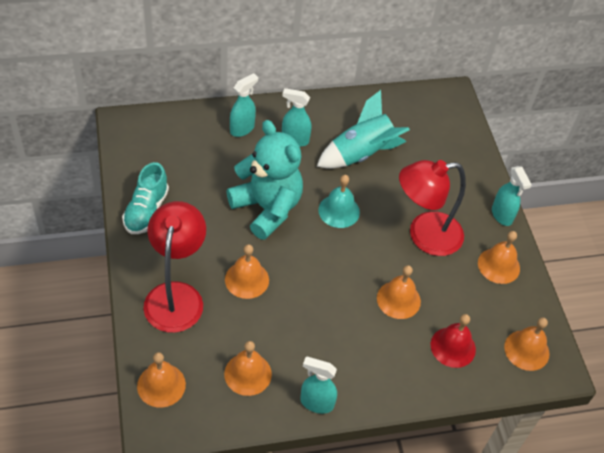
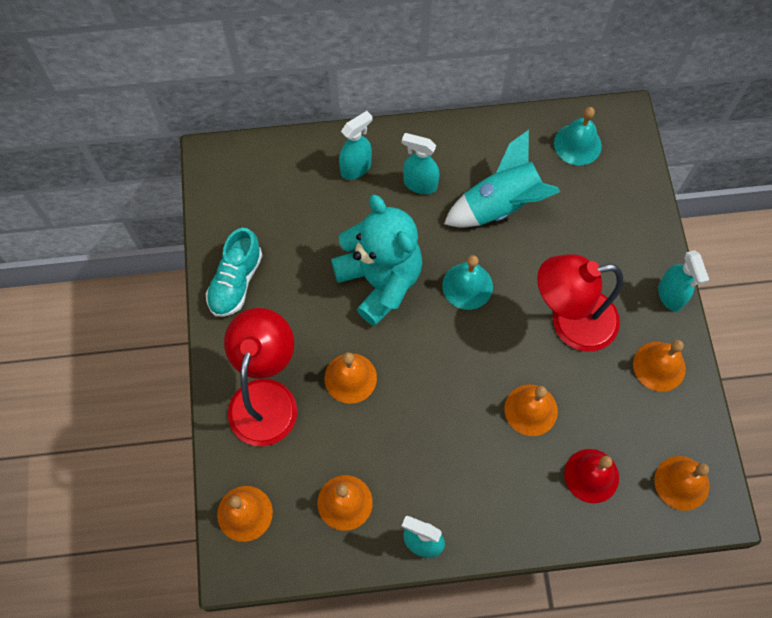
camera: 10 degrees right, 15 degrees up
none -> turquoise bell [554,107,602,166]

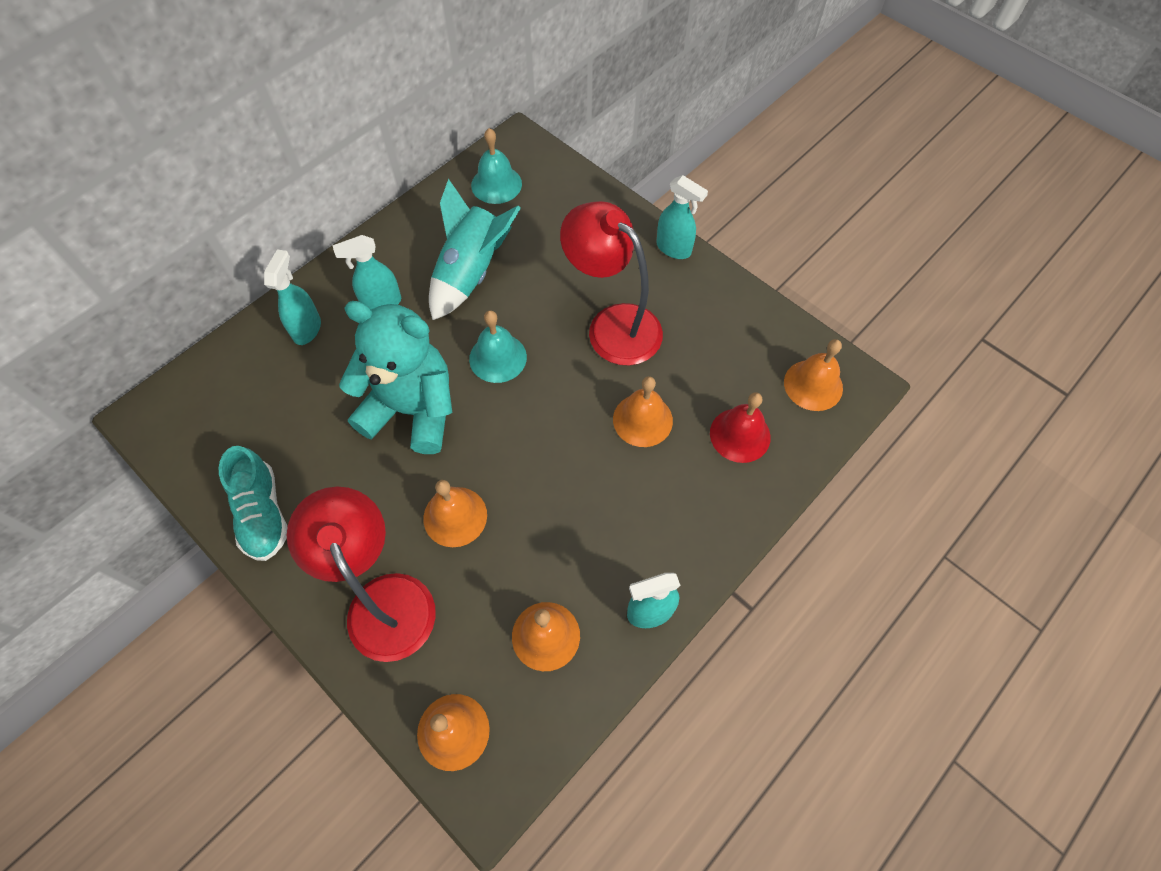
camera: 40 degrees left, 5 degrees down
red lamp [537,254,623,352] -> red lamp turned 90 degrees clockwise [560,201,663,366]
orange bell [633,340,686,392] -> none

